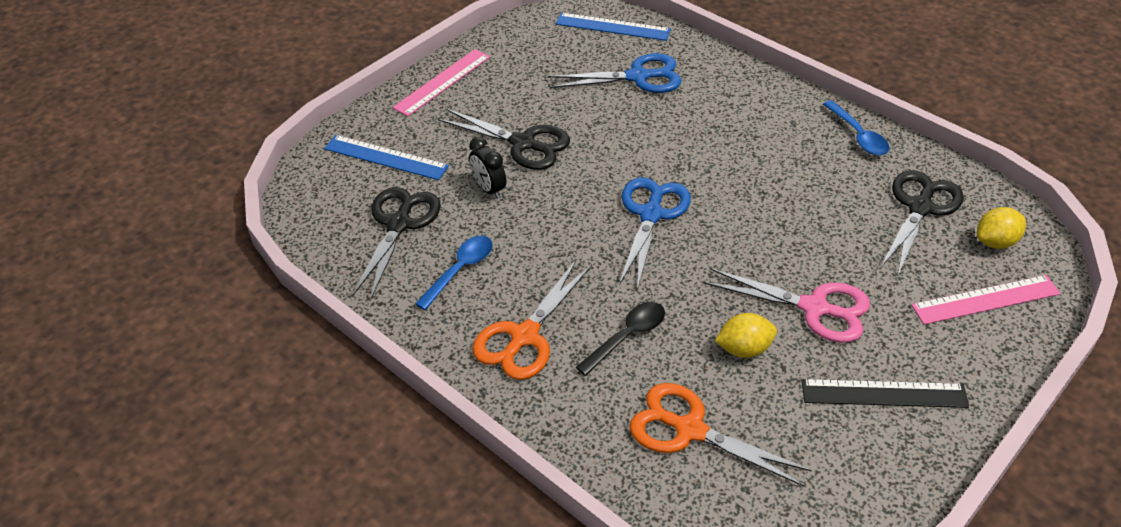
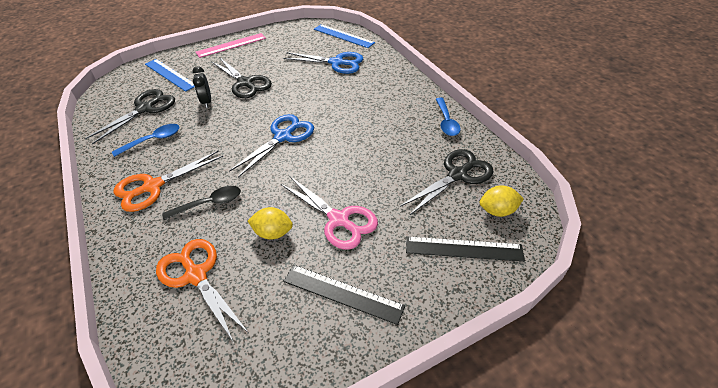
camera: 20 degrees right, 0 degrees up
pink ruler [911,275,1061,325] -> black ruler [406,236,525,262]

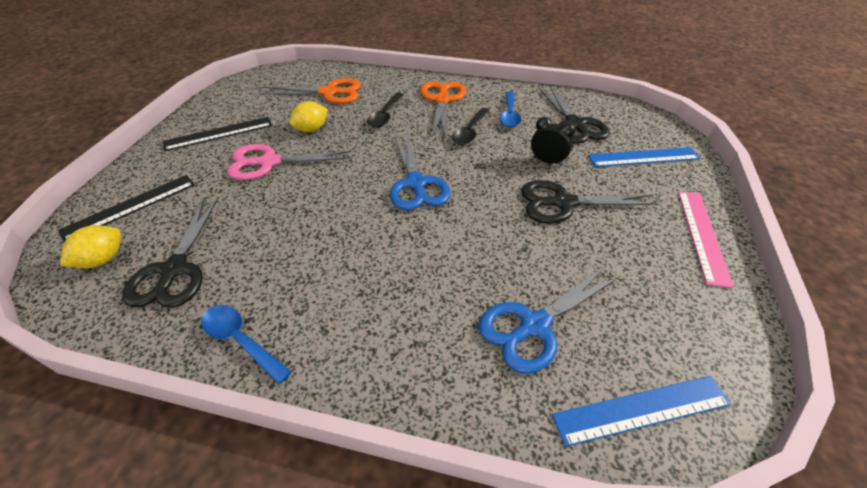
camera: 130 degrees right, 0 degrees up
none -> black spoon [452,108,490,145]

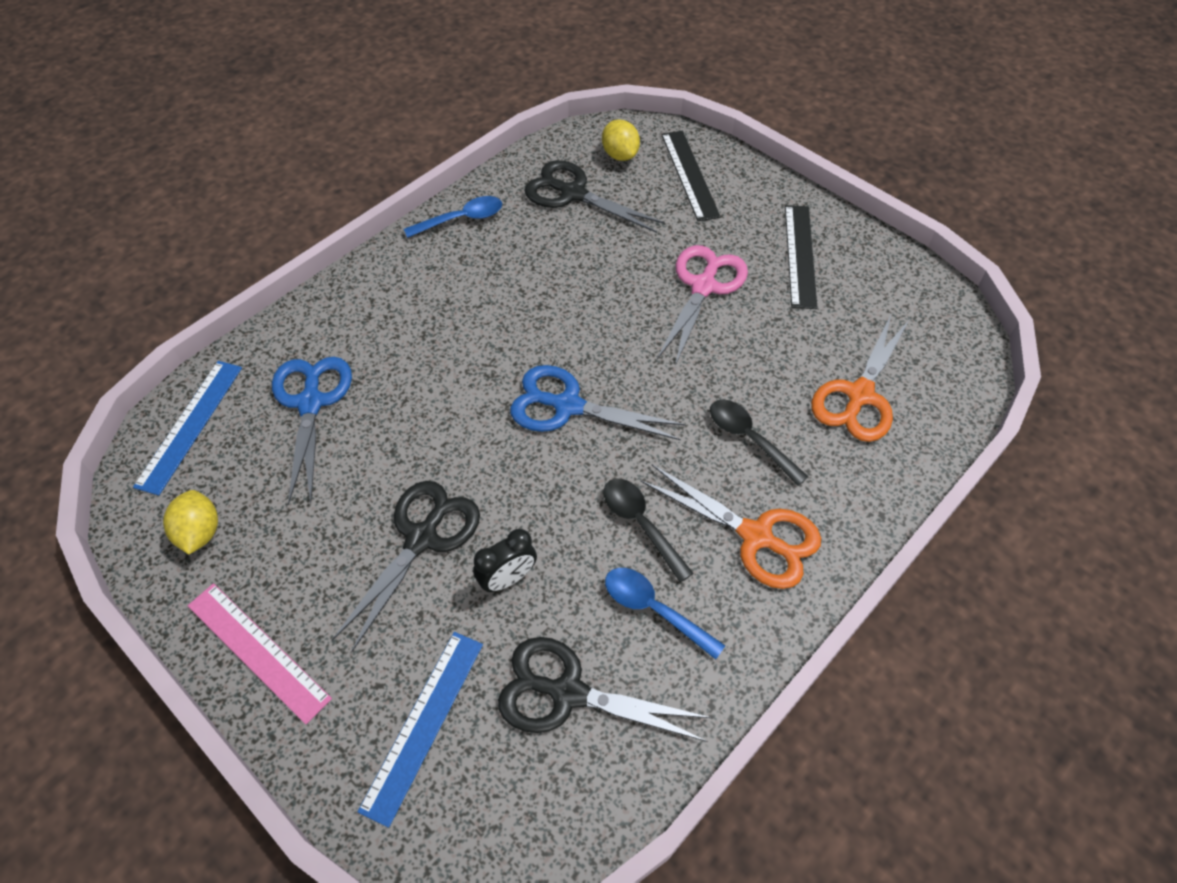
camera: 120 degrees right, 10 degrees up
yellow lemon [290,101,328,132] -> yellow lemon moved to [163,490,218,554]

